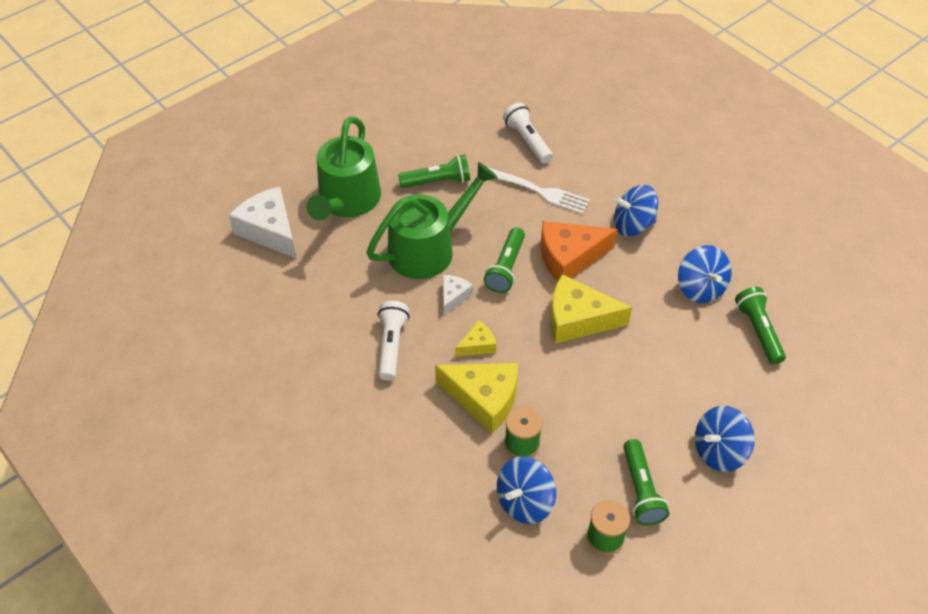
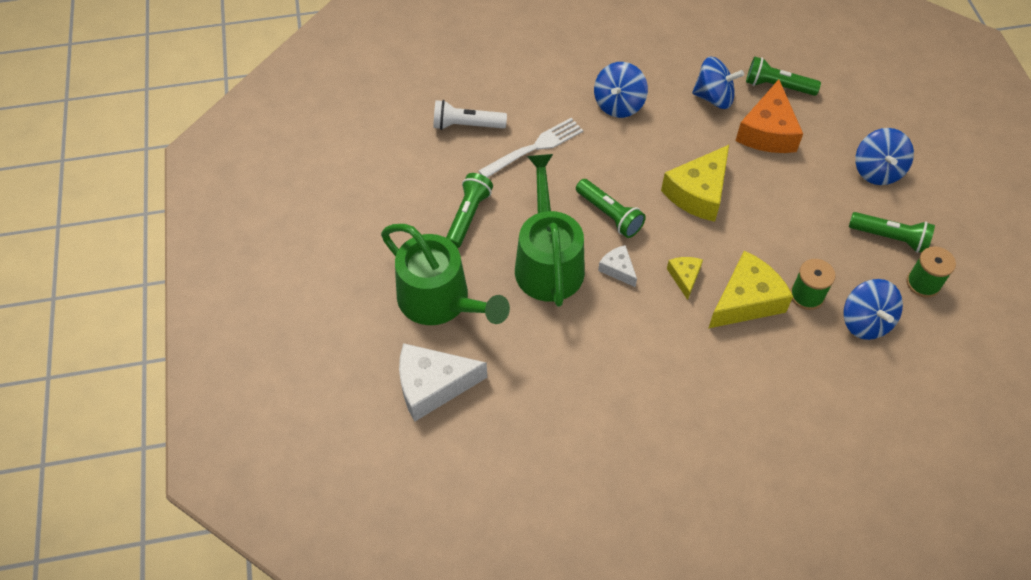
camera: 60 degrees left, 5 degrees up
white flashlight [377,301,409,381] -> none
orange cheese [541,221,618,282] -> orange cheese moved to [735,79,803,153]

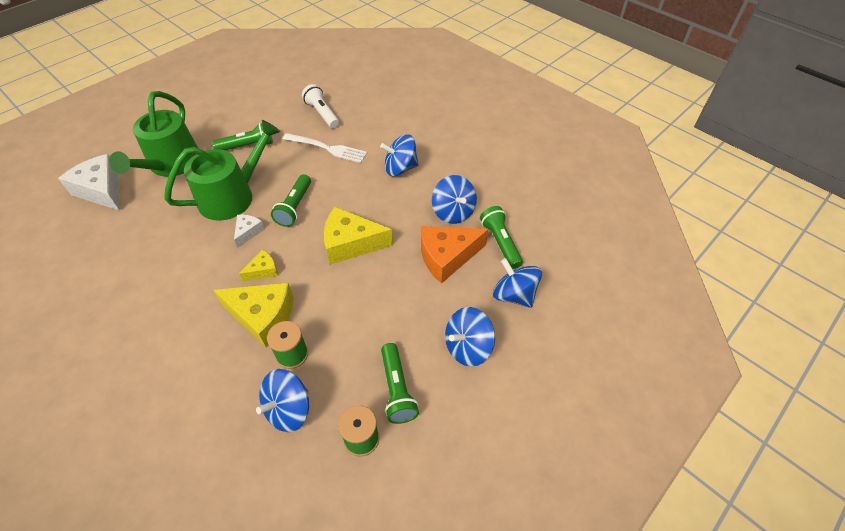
camera: 55 degrees right, 5 degrees down
none -> blue spinning top [493,258,542,308]

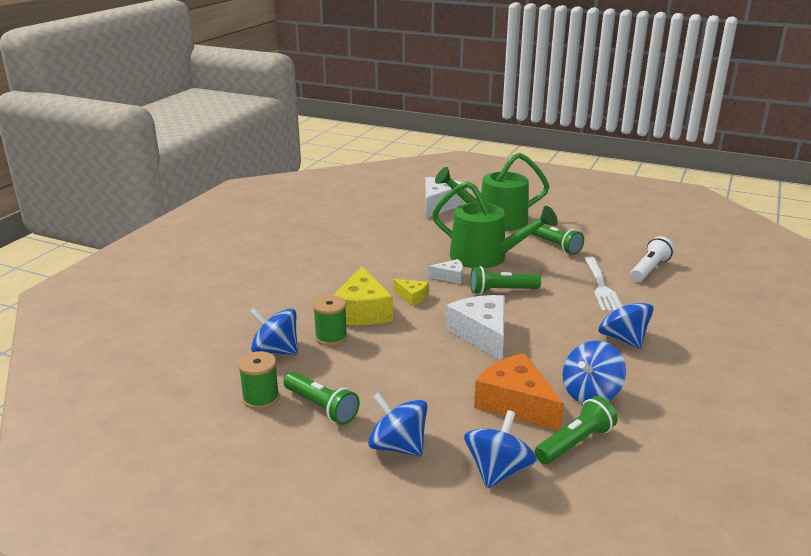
camera: 70 degrees right, 25 degrees down
yellow cheese [324,207,393,265] -> white cheese [446,295,505,360]
green flashlight [381,343,419,424] -> green flashlight turned 105 degrees counterclockwise [284,372,360,425]

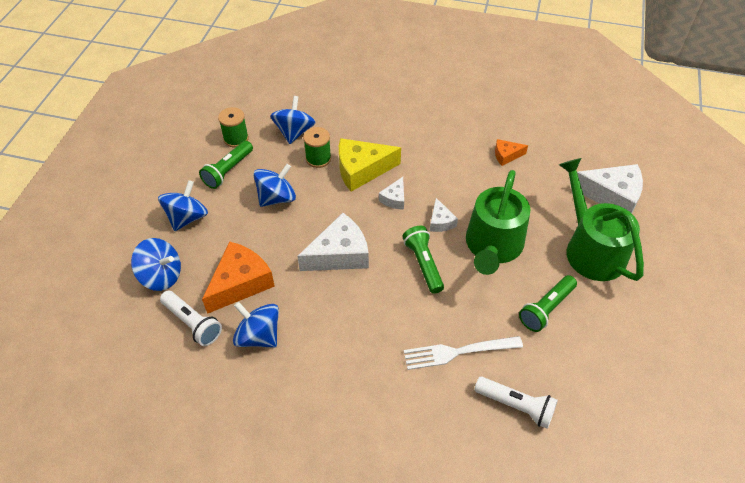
camera: 80 degrees right, 25 degrees up
yellow cheese [393,279,429,306] -> white cheese [379,177,404,210]
green flashlight [534,396,618,465] -> white flashlight [160,291,222,346]
blue spinning top [598,291,654,349] -> blue spinning top moved to [253,164,296,207]
none -> orange cheese [495,139,528,166]

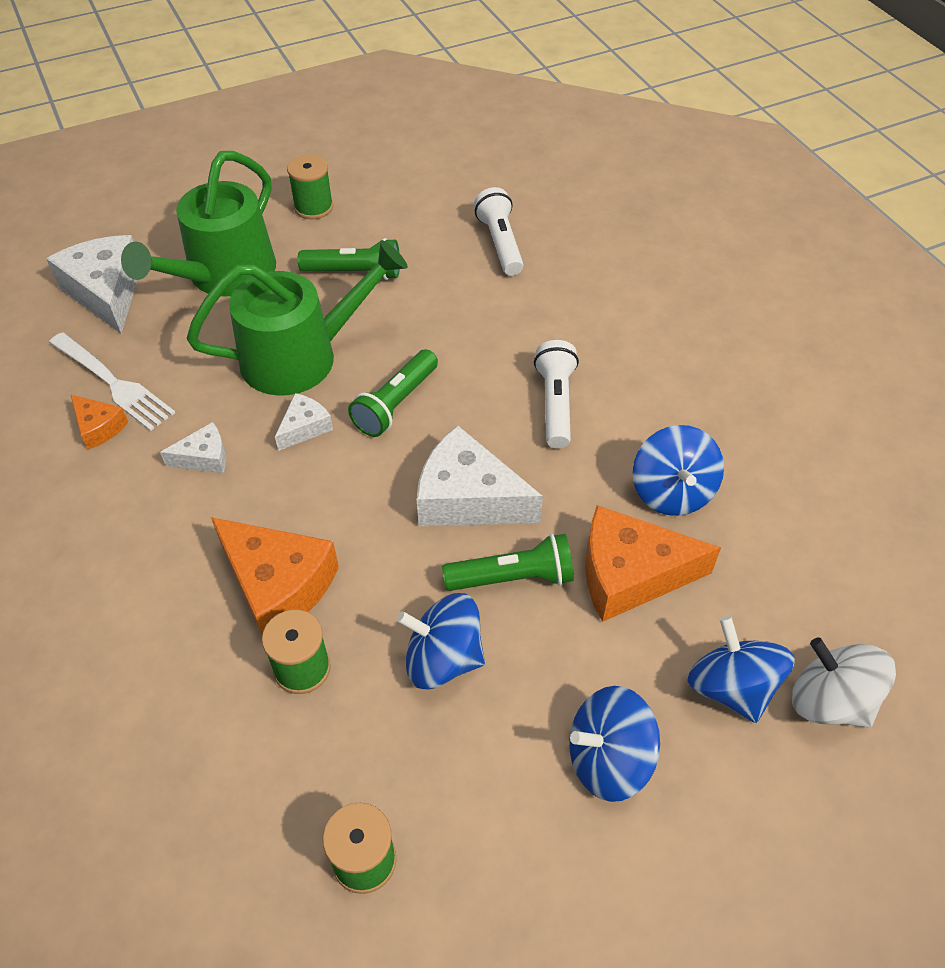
camera: 130 degrees left, 0 degrees up
white flashlight [160,291,222,346] -> white flashlight moved to [534,340,579,449]
green flashlight [199,141,253,189] -> green flashlight moved to [442,534,574,591]
blue spinning top [270,96,316,144] -> none
yellow cheese [339,138,401,192] -> orange cheese [211,517,339,635]
white cheese [379,177,404,210] -> white cheese moved to [160,422,226,473]
white fork [404,336,523,370] -> white fork moved to [49,332,175,431]
none -> green spool [287,154,333,219]
none -> white spinning top [792,637,896,727]

